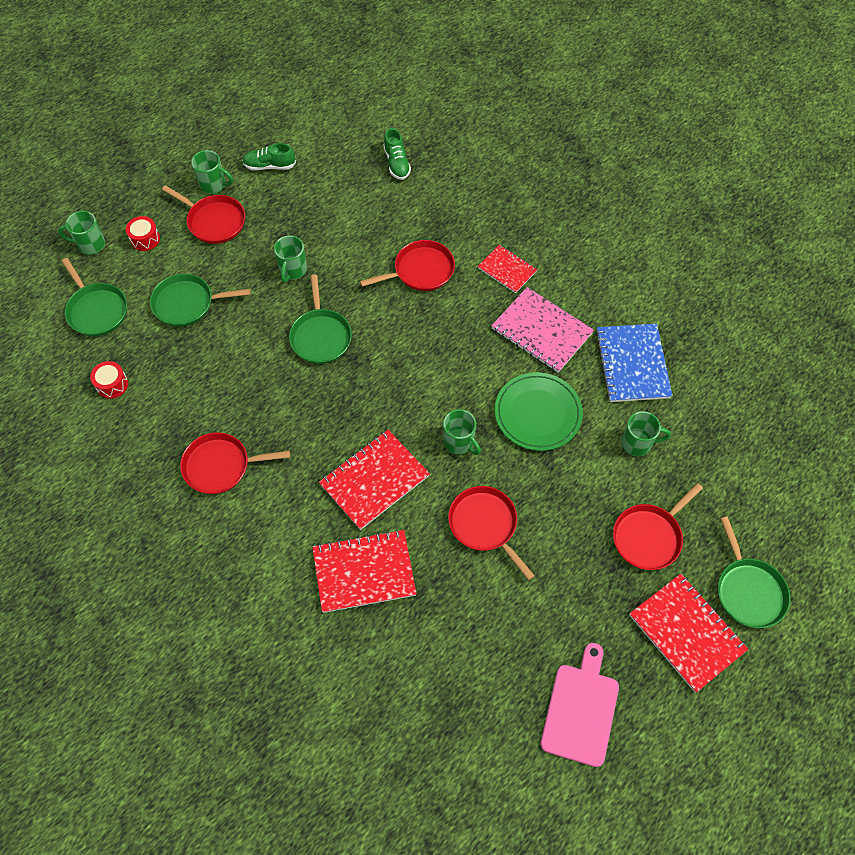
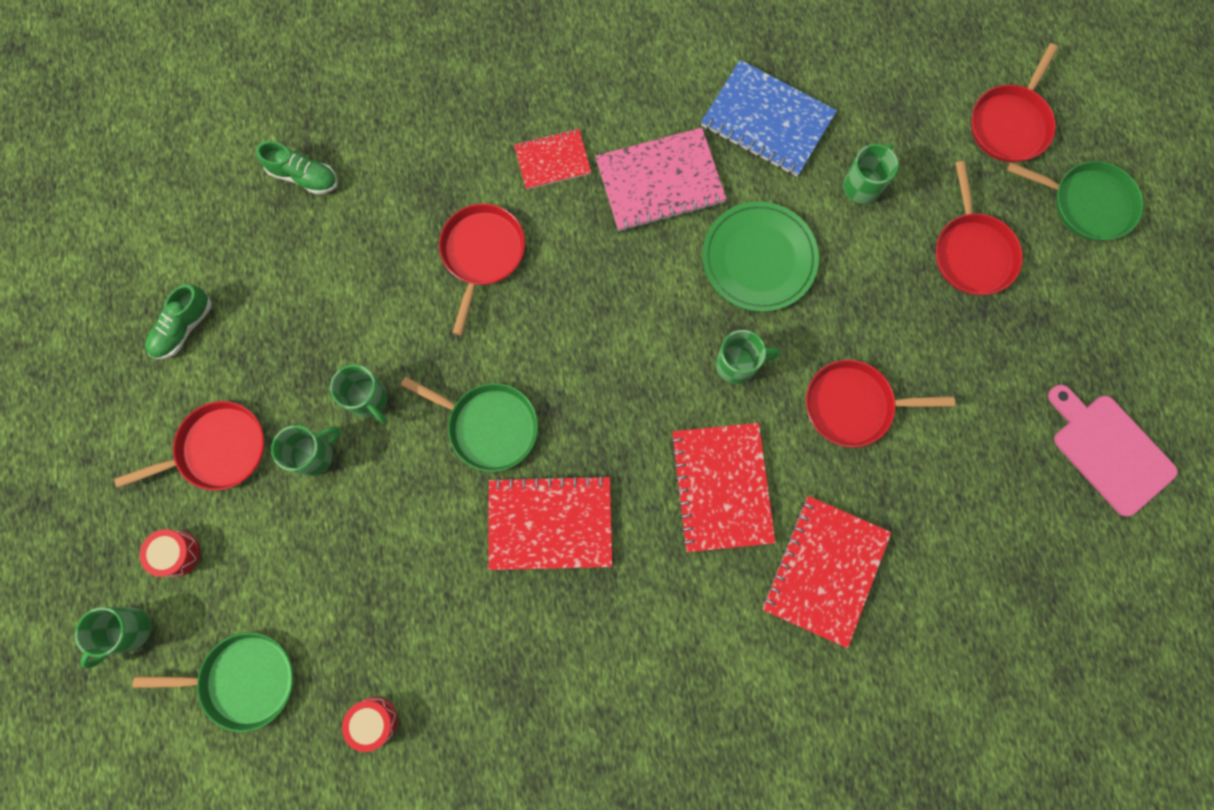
camera: 55 degrees left, 15 degrees up
green pan [150,274,250,327] -> none
red pan [180,432,290,494] -> red pan moved to [971,43,1058,162]
green mug [191,150,233,194] -> green mug moved to [271,425,341,476]
red notebook [629,573,748,693] -> red notebook moved to [488,474,612,570]

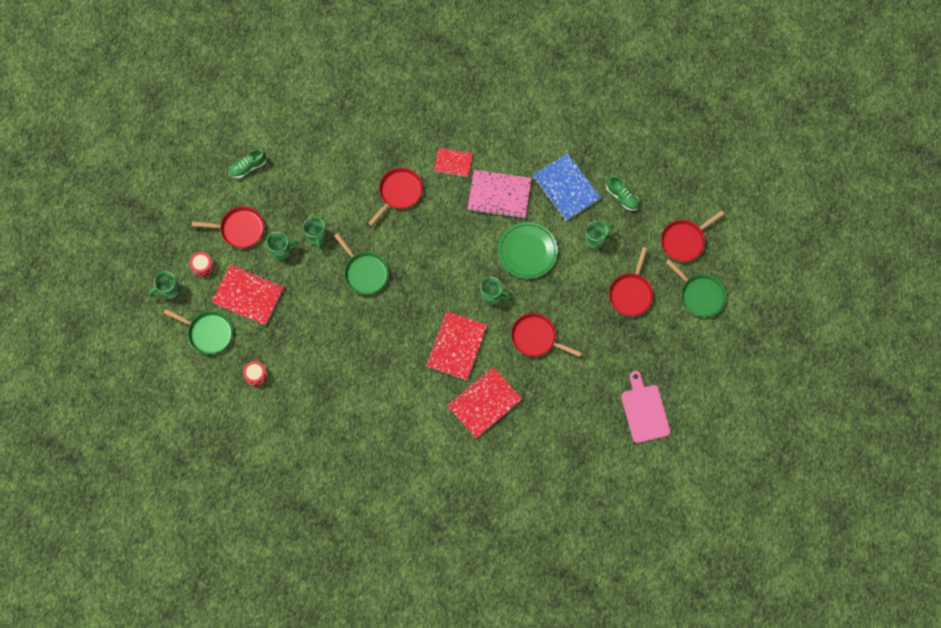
camera: 25 degrees right, 5 degrees down
green shoe [256,141,338,195] -> green shoe moved to [606,176,639,211]
red notebook [488,474,612,570] -> red notebook moved to [212,264,284,325]

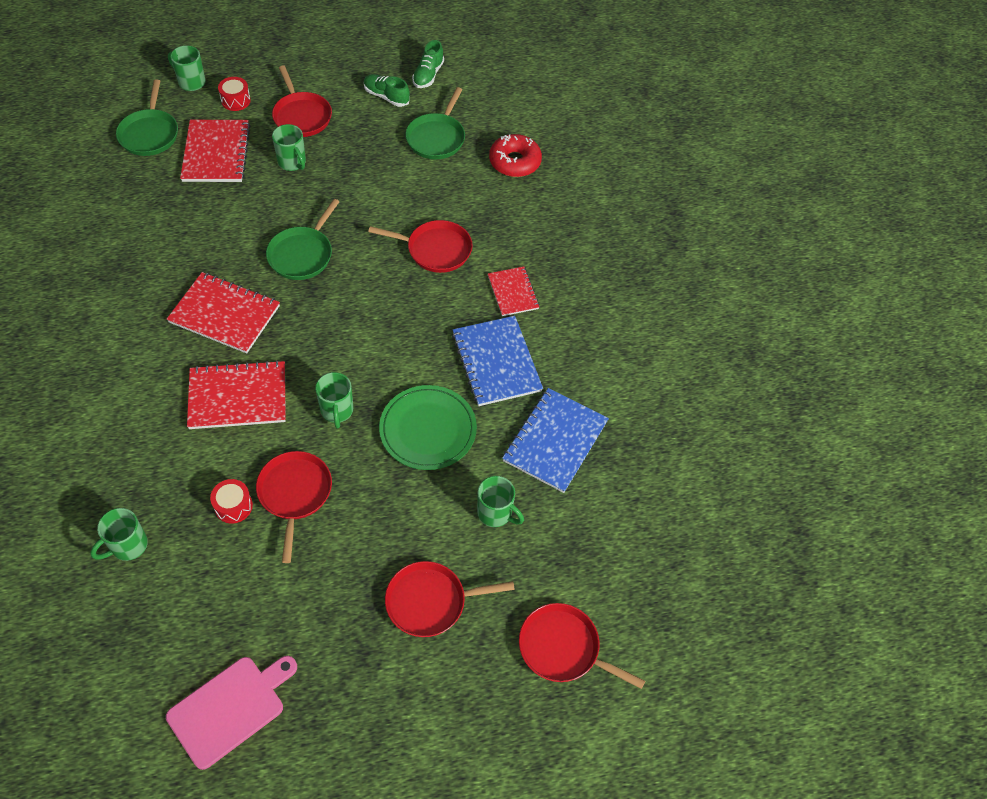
camera: 60 degrees right, 15 degrees down
red drum [243,361,267,386] -> red drum moved to [210,479,253,523]
green mug [303,217,327,250] -> green mug moved to [90,508,148,561]
red notebook [447,367,522,438] -> red notebook moved to [167,272,280,353]
pink notebook [467,170,532,219] -> blue notebook [452,316,543,406]
green shoe [606,176,639,211] -> green shoe moved to [412,40,444,88]
green pan [666,259,726,317] -> green pan moved to [405,87,465,159]
none -> red donut [489,134,542,177]

